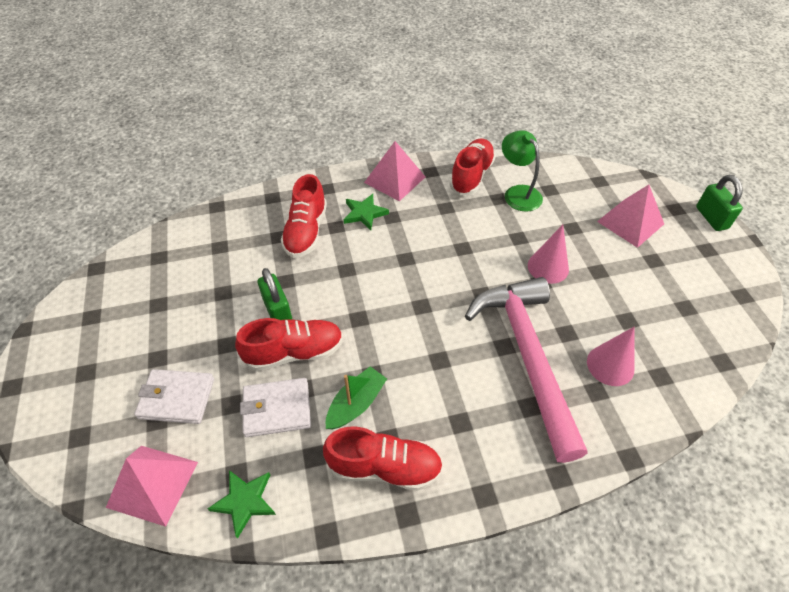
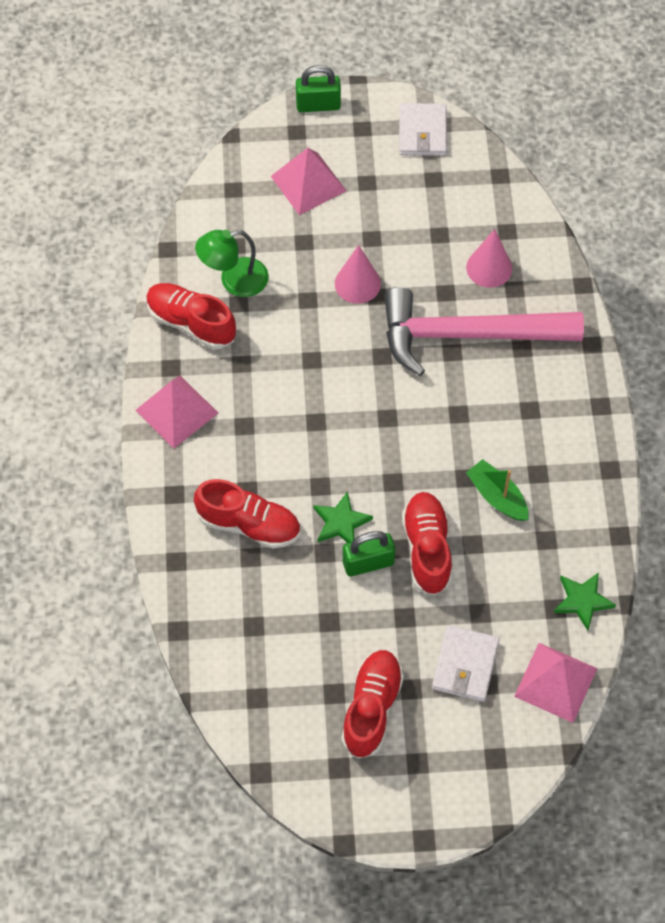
camera: 80 degrees left, 10 degrees up
white wallet [240,378,311,437] -> white wallet moved to [399,103,447,156]
red shoe [323,427,443,491] -> red shoe moved to [341,650,404,759]
green star [344,194,389,230] -> green star moved to [314,491,373,543]

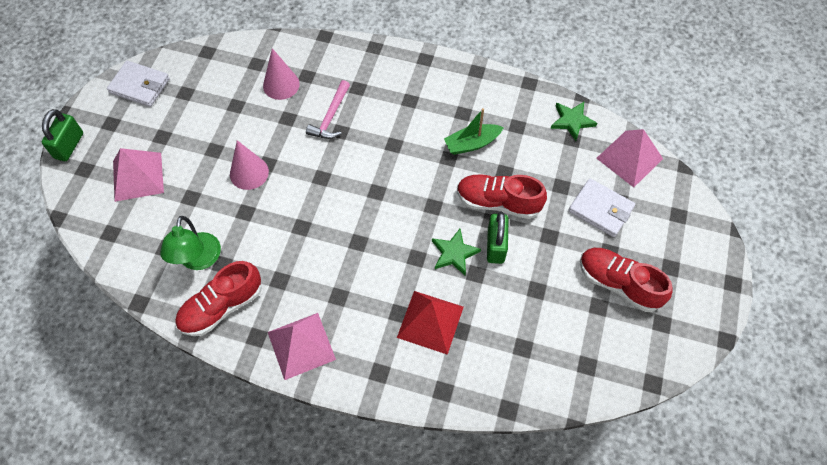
camera: 70 degrees left, 0 degrees up
red shoe [194,479,300,548] -> red pyramid [397,291,464,355]
pink hammer [384,287,584,376] -> pink hammer [306,80,350,139], size x0.45

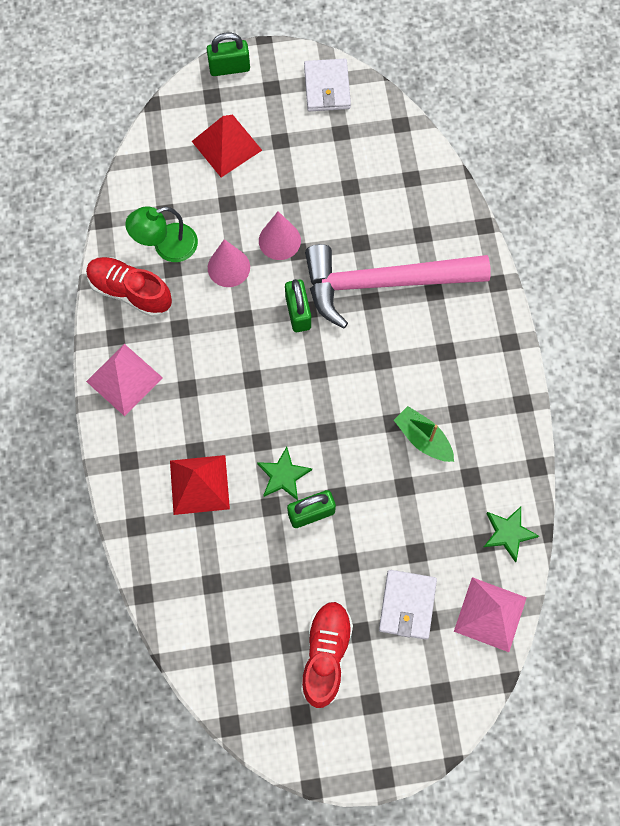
camera: 65 degrees right, 10 degrees up
pink pyramid [113,148,164,202] -> red pyramid [192,115,262,177]
pink cone [263,48,300,100] -> pink cone moved to [208,239,250,287]
pink hammer [306,80,350,139] -> pink hammer [305,244,491,329], size x2.24
red shoe [457,174,547,219] -> none
none -> green padlock [285,279,311,332]

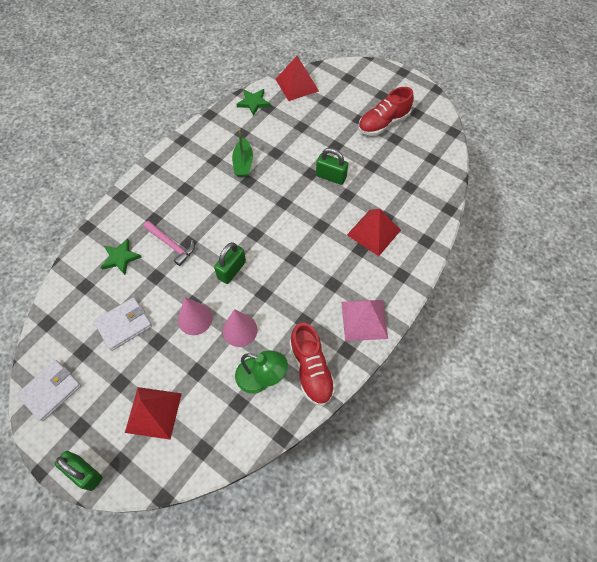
camera: 135 degrees left, 10 degrees down
green star [257,447,312,500] -> green star moved to [101,238,142,275]
pink hammer [305,244,491,329] -> pink hammer [144,221,195,266], size x0.45
white wallet [379,570,437,640] -> white wallet moved to [93,297,152,351]
pink pyramid [454,577,527,652] -> red pyramid [275,56,319,101]

